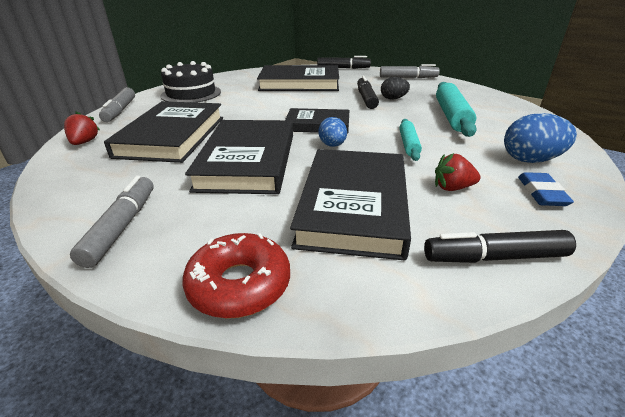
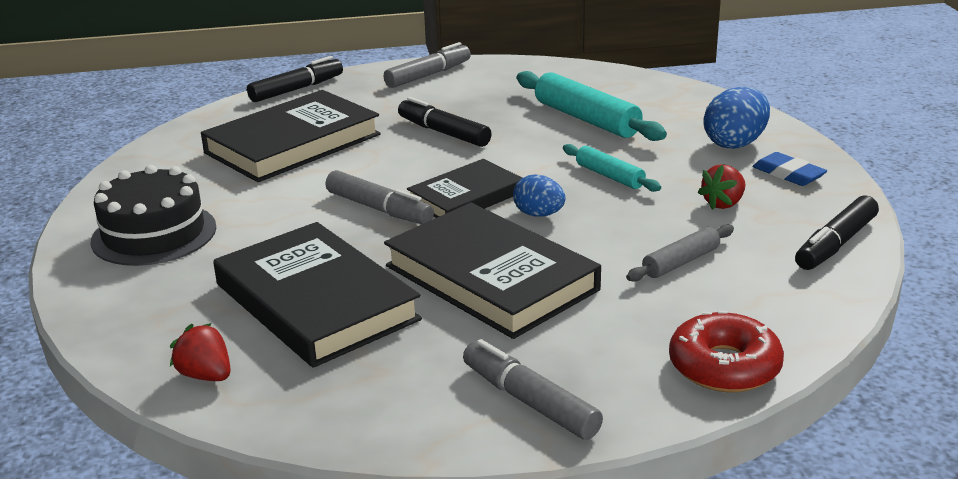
camera: 45 degrees left, 5 degrees down
grey marker [99,87,135,122] -> grey marker moved to [326,170,434,224]
black book [290,149,411,261] -> grey rolling pin [626,224,734,282]
black egg [381,77,410,100] -> none

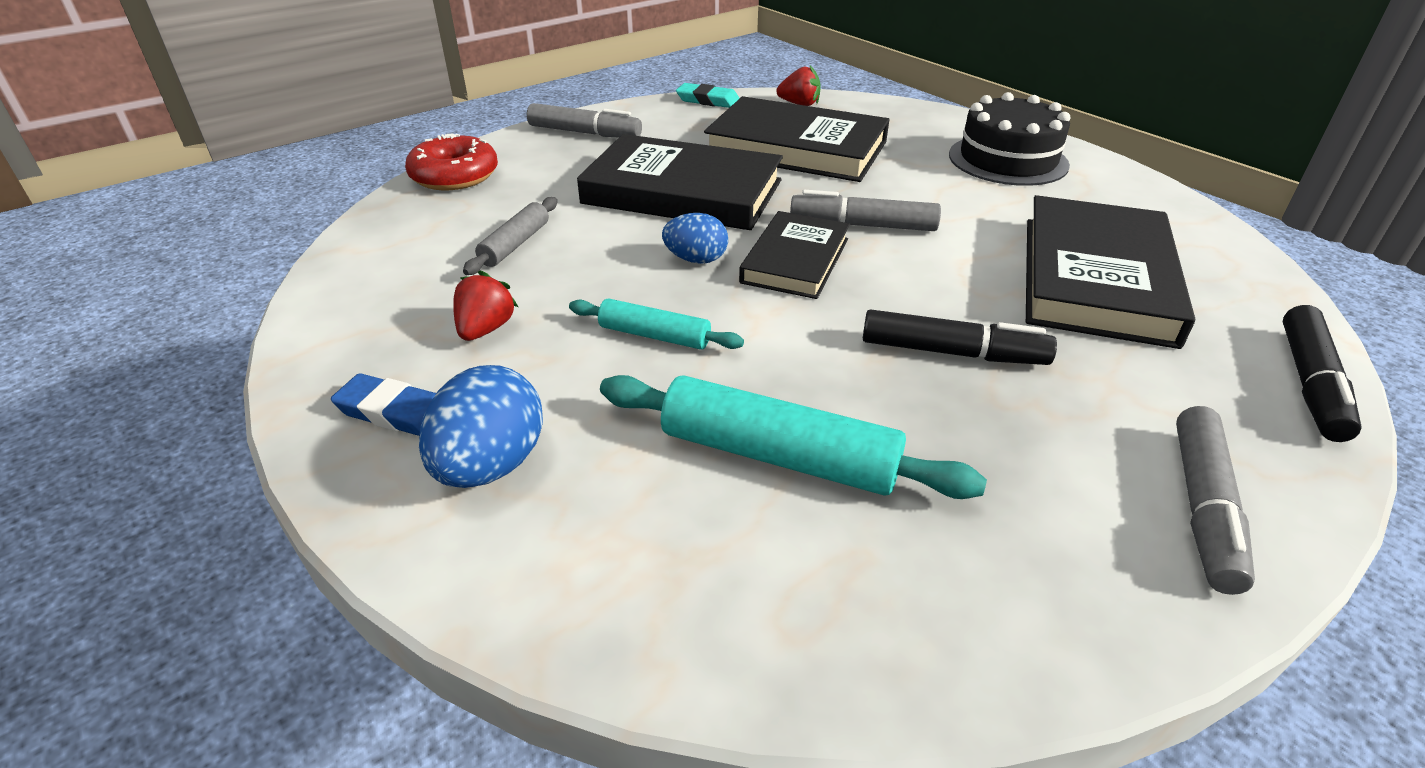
camera: 150 degrees right, 10 degrees up
black marker [795,195,879,270] -> none
none -> turquoise eraser [676,83,740,108]

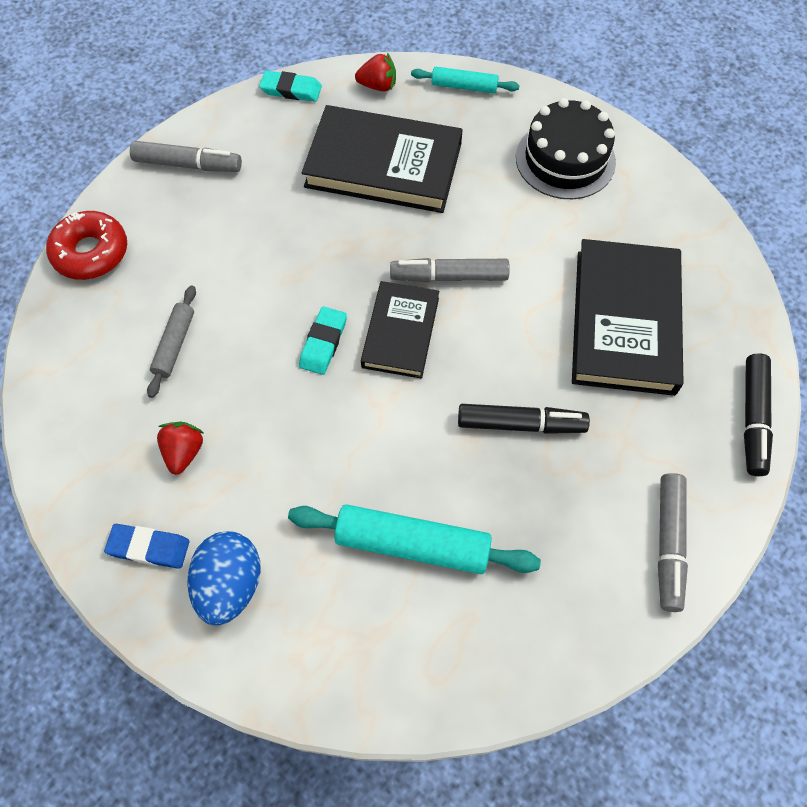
camera: 10 degrees left, 25 degrees up
turquoise rolling pin [569,298,744,350] -> turquoise rolling pin moved to [411,67,520,93]
black book [577,134,783,230] -> none
blue egg [662,213,728,264] -> turquoise eraser [299,306,347,375]

